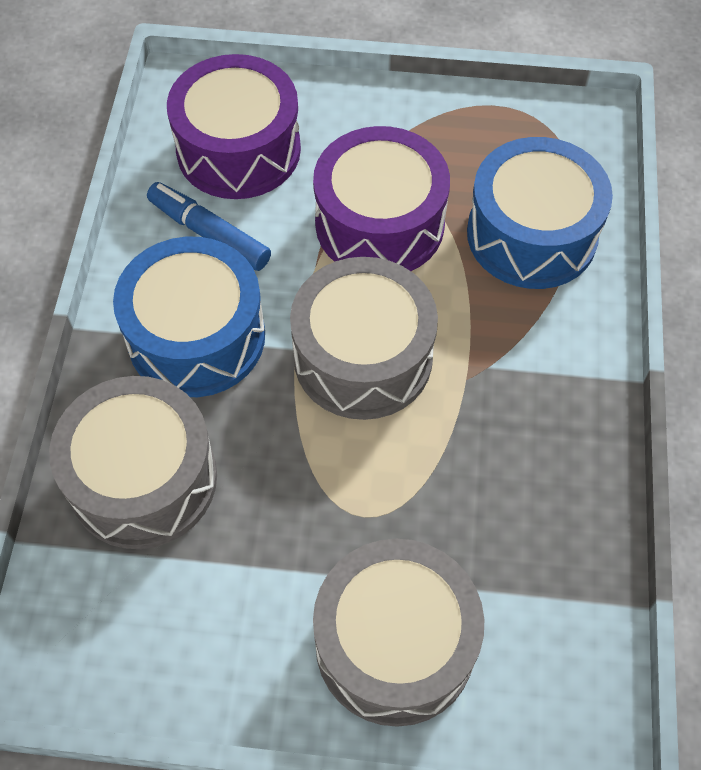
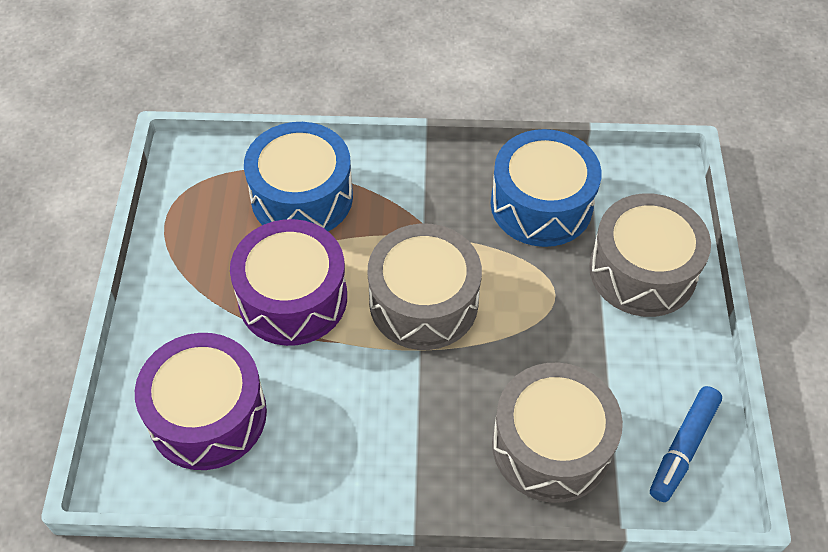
camera: 95 degrees left, 5 degrees down
blue drum [113,237,265,397] -> blue drum moved to [491,129,602,247]
blue marker [147,182,271,271] -> blue marker moved to [650,386,722,502]

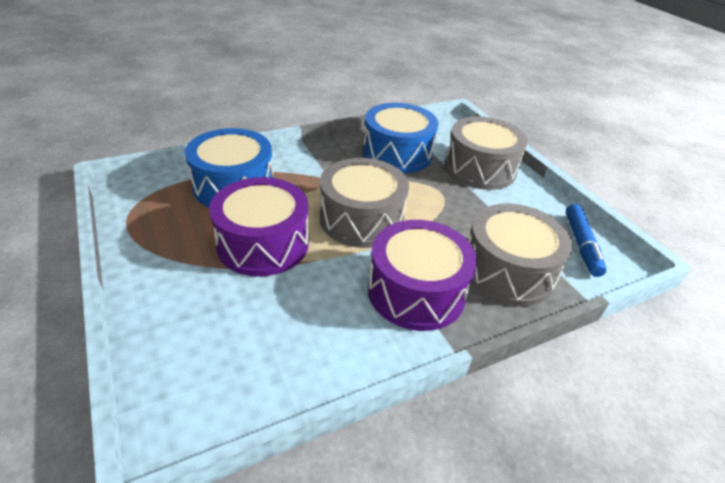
camera: 30 degrees left, 15 degrees down
purple drum [135,333,267,470] -> purple drum moved to [368,220,477,331]

